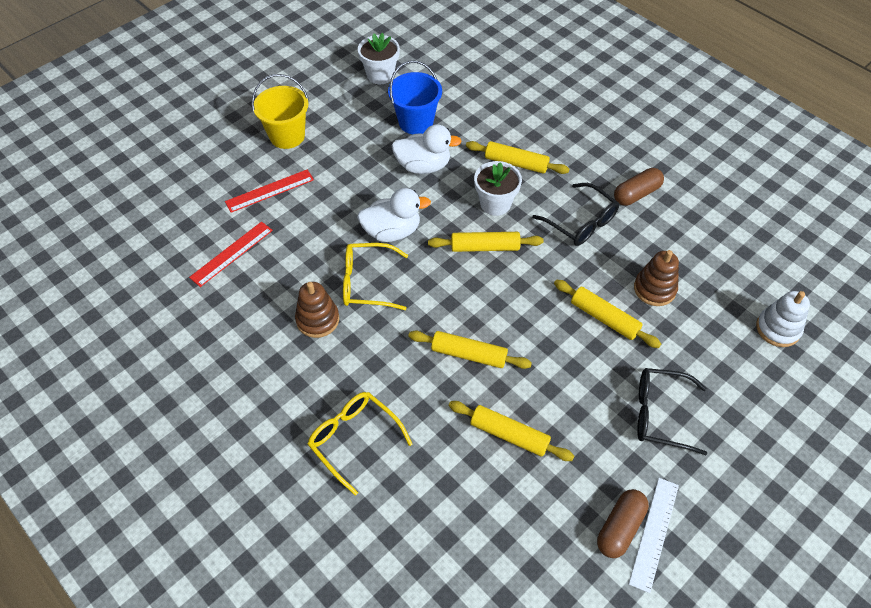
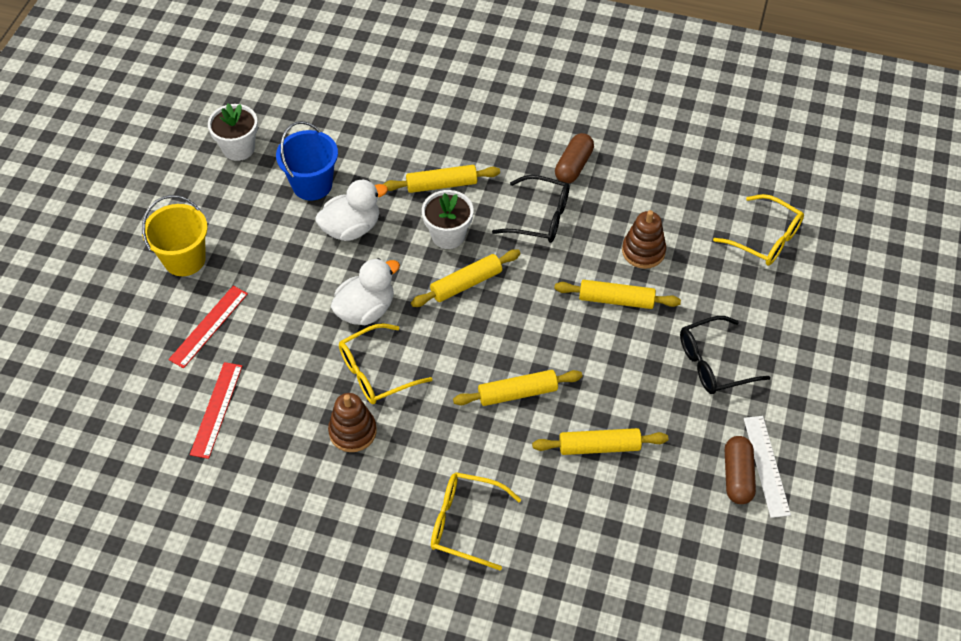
camera: 30 degrees left, 0 degrees up
white stacking toy [756,291,810,347] -> yellow glasses [713,194,804,266]

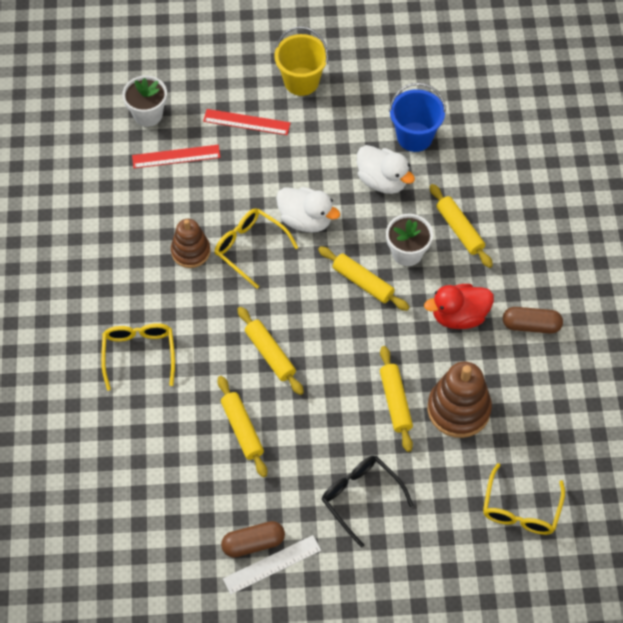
camera: 70 degrees right, 5 degrees up
white flower pot [208,103,258,161] -> white flower pot moved to [122,75,167,127]
black glasses [492,175,569,243] -> red duck [424,284,494,329]
brown stacking toy [622,210,666,269] -> brown stacking toy [428,362,492,438], size x1.52

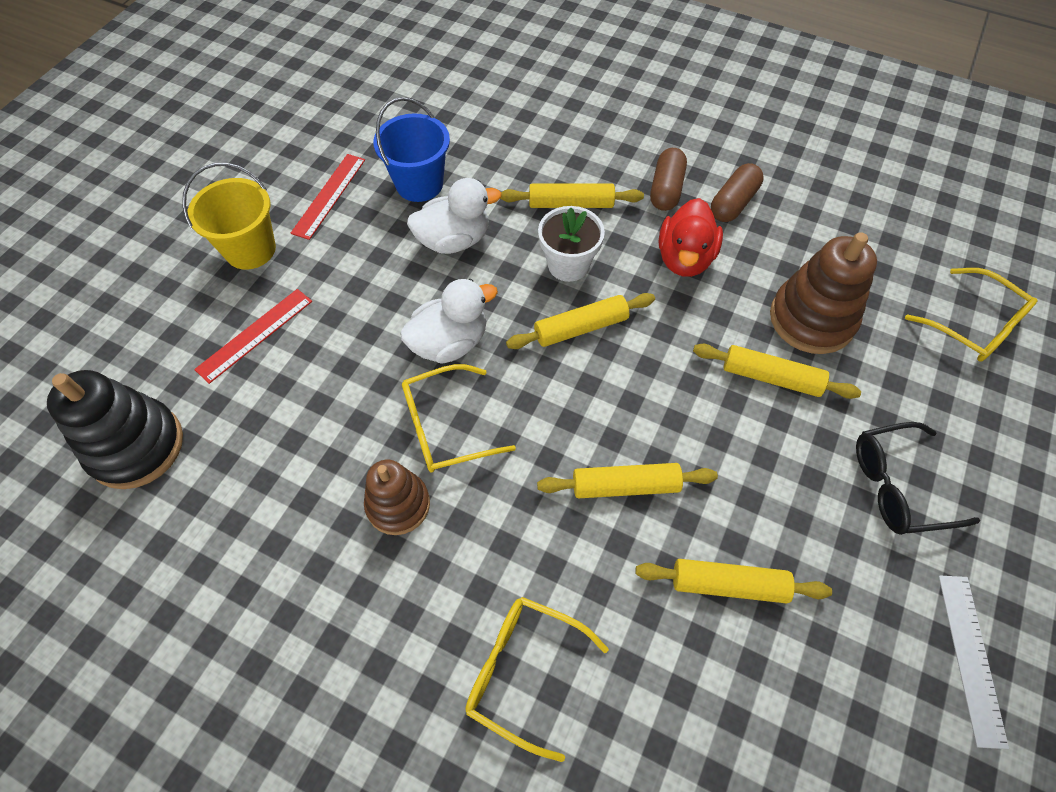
camera: 60 degrees left, 0 degrees up
white flower pot [122,75,167,127] -> black stacking toy [47,370,183,489]
red ruler [132,145,220,168] -> red ruler moved to [291,154,365,240]
brown capsule [221,521,285,558] -> brown capsule moved to [650,148,687,211]

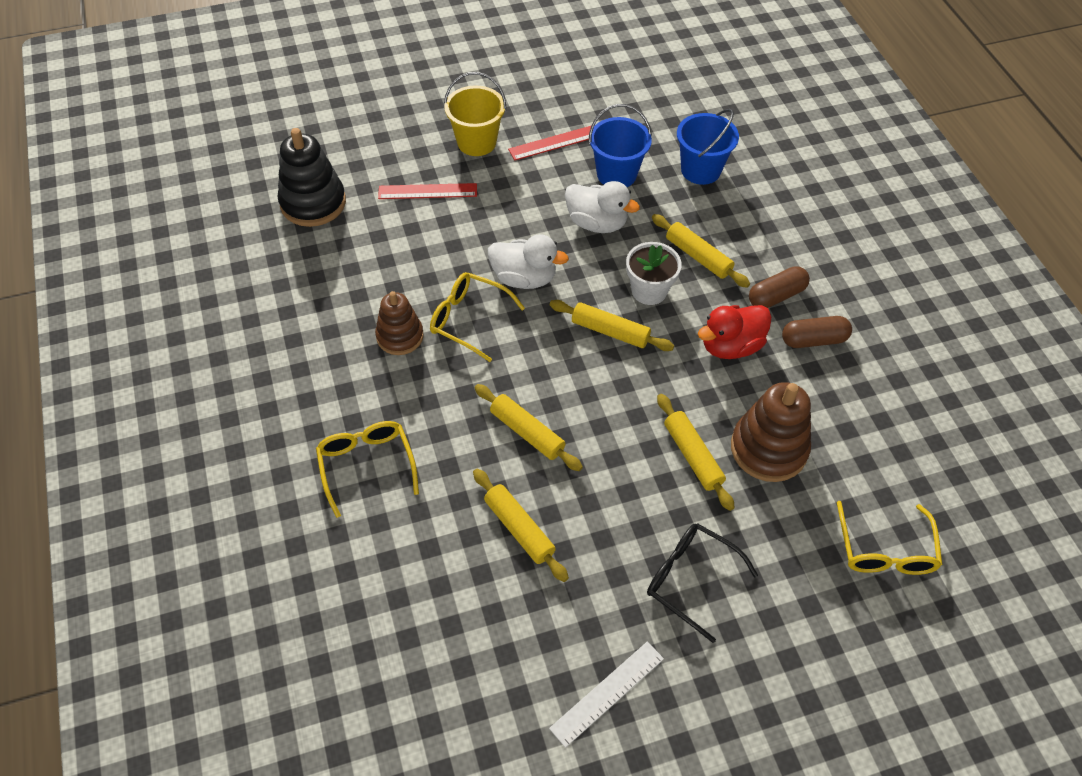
camera: 45 degrees right, 5 degrees down
none -> blue bucket [677,109,739,185]

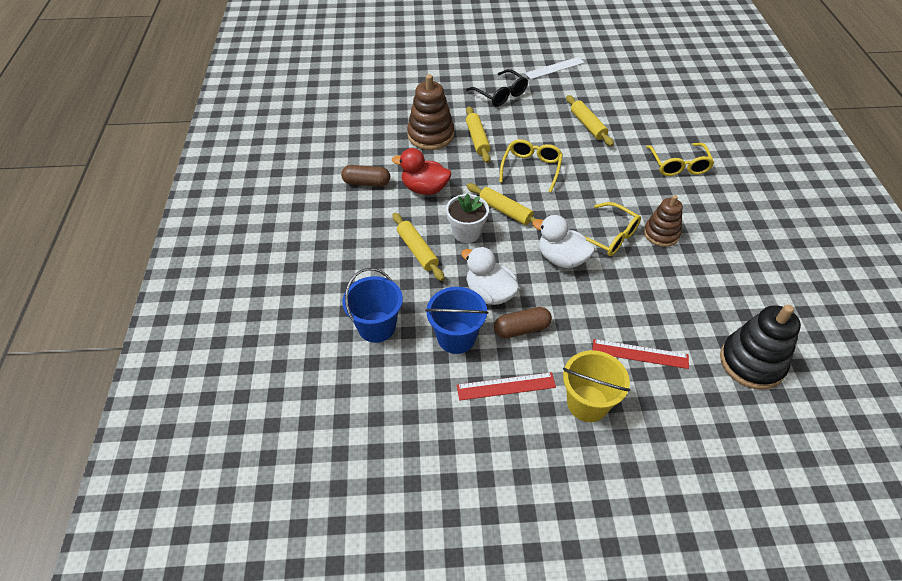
camera: 165 degrees left, 5 degrees down
yellow rolling pin [475,384,583,471] -> none
red duck [698,305,772,359] -> red duck turned 150 degrees counterclockwise [392,148,451,195]
brown capsule [749,266,810,308] -> brown capsule moved to [494,307,552,338]
yellow glasses [837,501,942,575] -> yellow glasses moved to [499,139,563,192]

